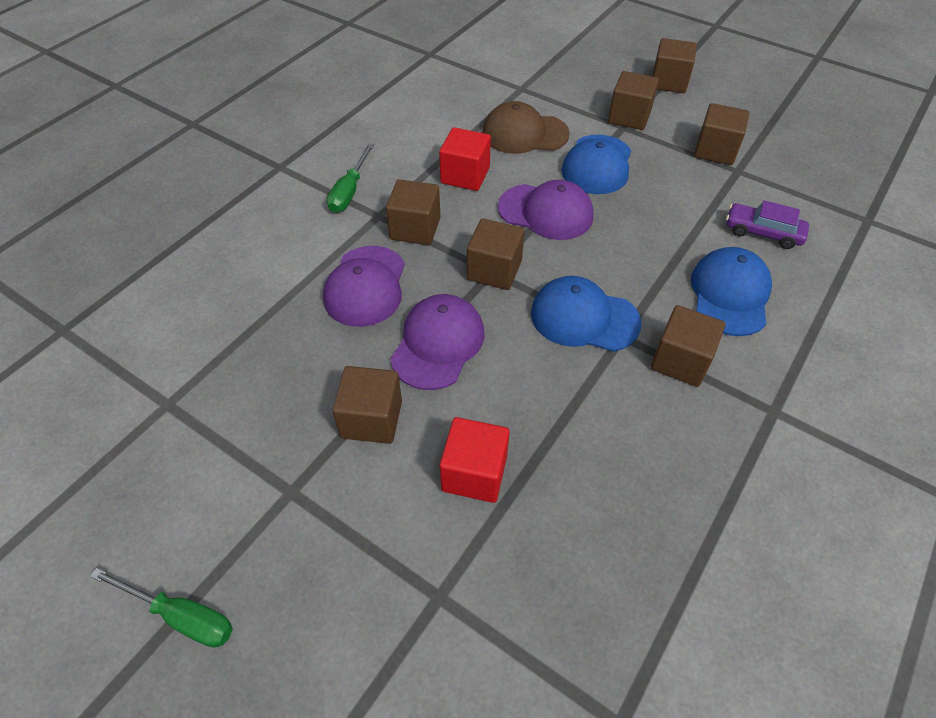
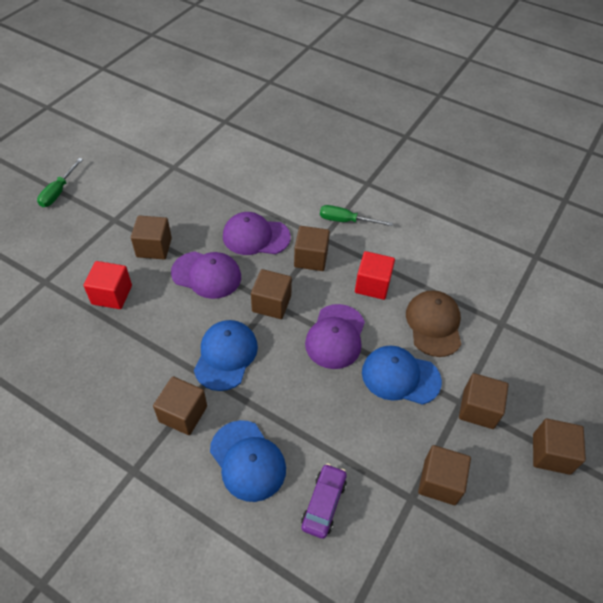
camera: 85 degrees right, 0 degrees up
blue cap [691,247,772,336] -> blue cap turned 45 degrees clockwise [210,420,286,502]

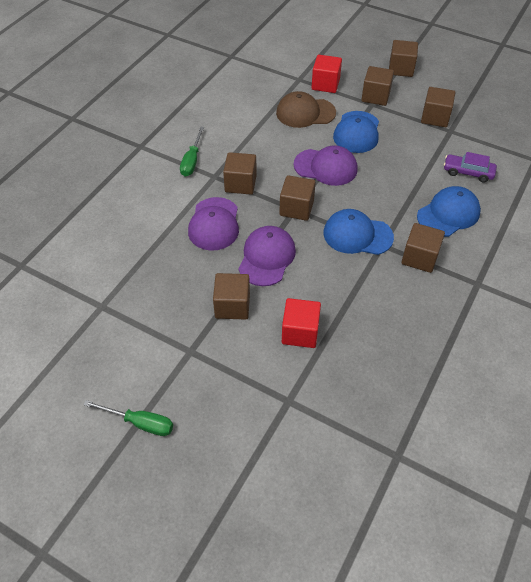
camera: 90 degrees left, 0 degrees up
red cube [355,251,395,300] -> red cube moved to [311,55,342,93]

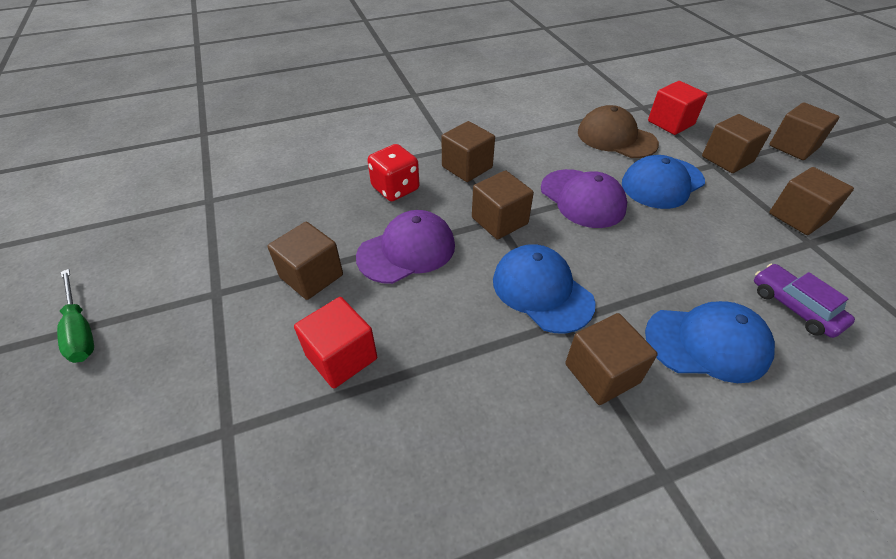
camera: 40 degrees right, 5 degrees down
green screwdriver [180,127,204,177] -> none
purple cap [188,197,239,251] -> red dice [367,144,419,201]

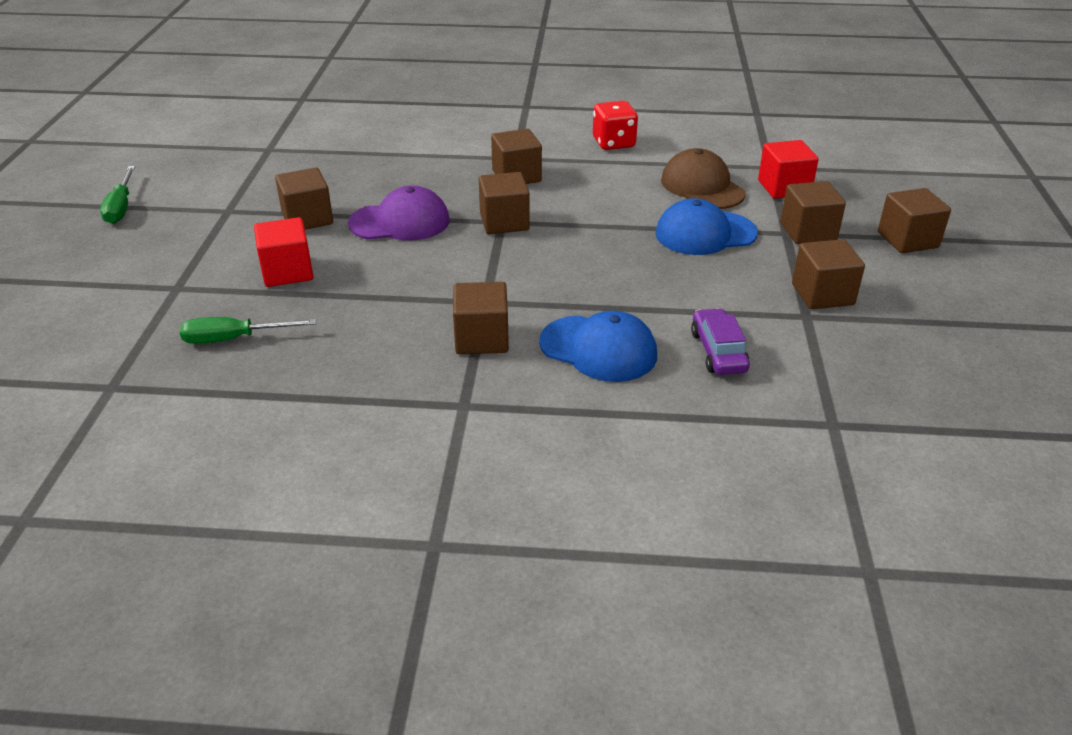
camera: 25 degrees right, 10 degrees down
red dice [367,144,419,201] -> red dice moved to [593,101,638,150]
blue cap [493,244,595,334] -> none
purple cap [541,169,627,228] -> none
none -> green screwdriver [180,317,316,344]

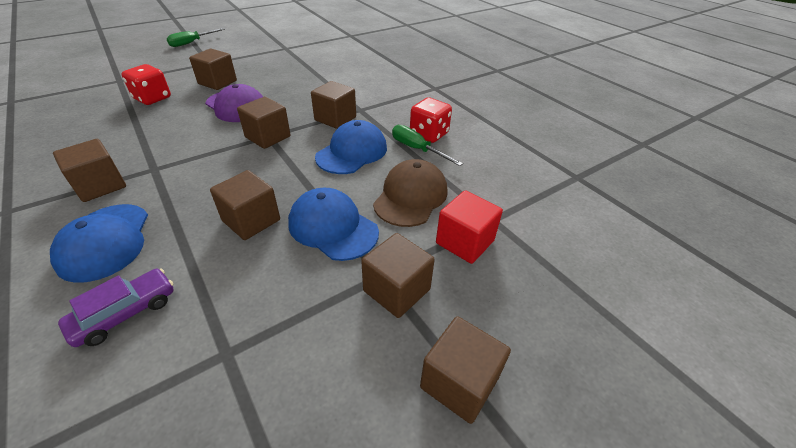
camera: 50 degrees right, 5 degrees up
green screwdriver [180,317,316,344] -> green screwdriver moved to [392,125,463,166]
red cube [254,217,313,287] -> red dice [121,64,171,105]
brown cube [792,239,865,309] -> brown cube moved to [210,170,280,240]
none -> blue cap [315,120,387,174]

